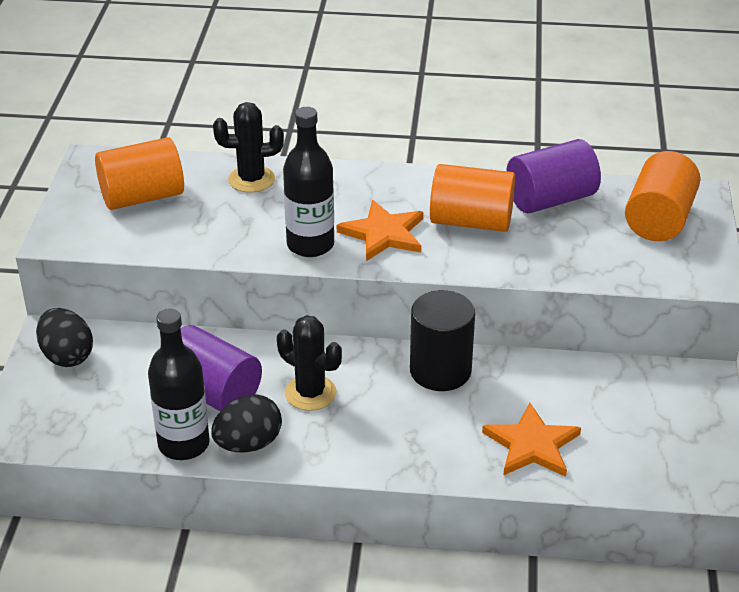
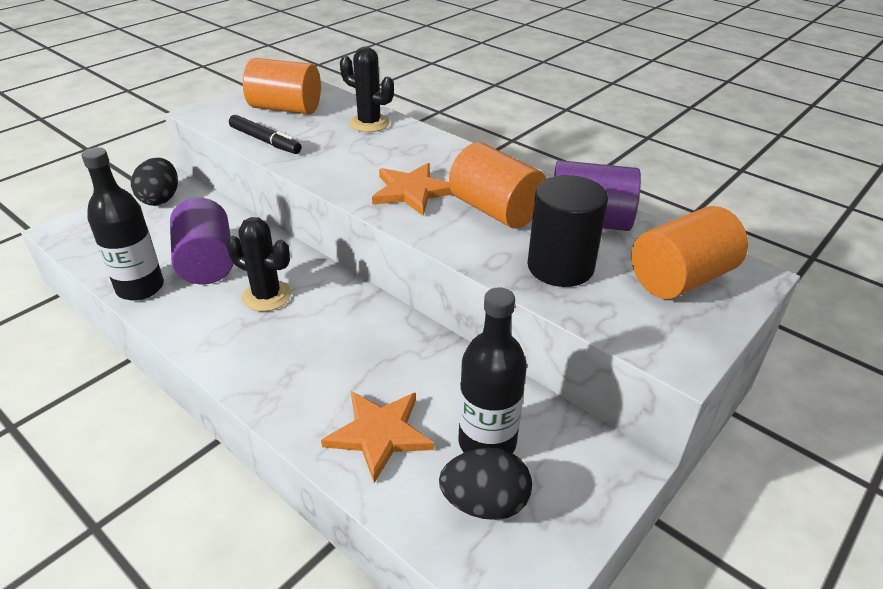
camera: 35 degrees right, 0 degrees up
black egg [211,394,282,452] -> black egg moved to [439,448,532,520]
black cactus [277,315,342,411] -> black cactus turned 45 degrees counterclockwise [226,217,291,312]
black bottle [283,107,334,257] -> black bottle moved to [459,287,527,453]
black cylinder [410,290,475,391] -> black cylinder moved to [527,175,608,287]
none -> black marker [229,115,301,154]

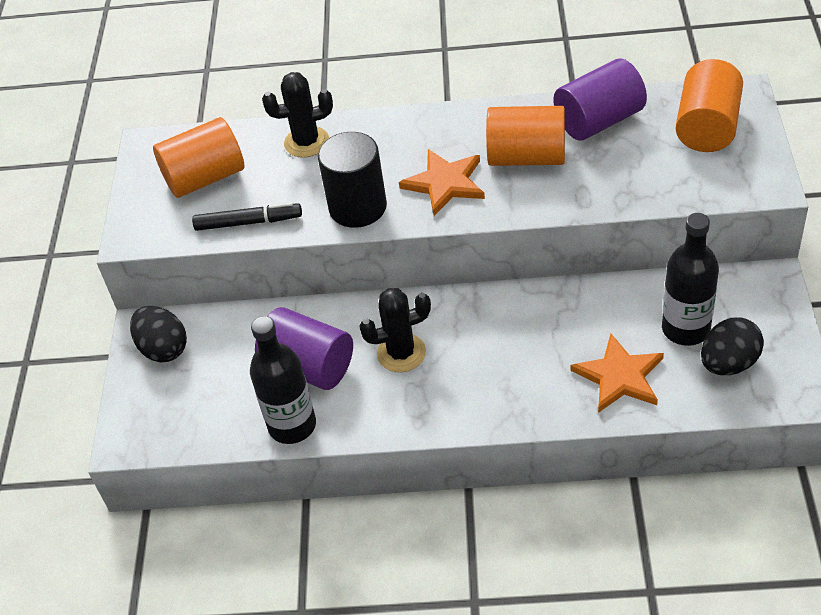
camera: 35 degrees left, 10 degrees up
black cylinder [527,175,608,287] -> black cylinder moved to [318,132,387,228]

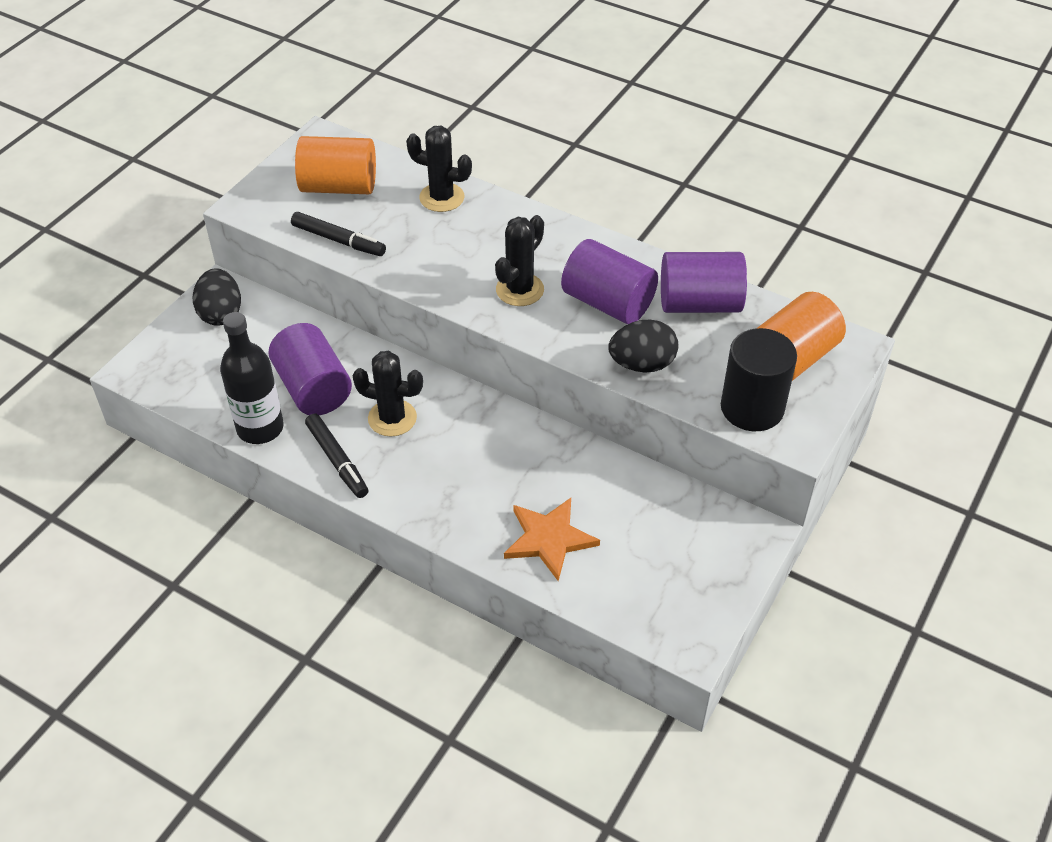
camera: 25 degrees right, 0 degrees up
black cylinder [318,132,387,228] -> black cylinder moved to [721,328,797,431]
orange star [399,149,485,216] -> black cactus [495,215,544,306]
orange cylinder [486,106,565,166] -> purple cylinder [561,239,658,324]
black bottle [662,213,719,346] -> none
black egg [701,317,764,375] -> black egg moved to [608,320,678,373]
none -> black marker [305,414,369,498]

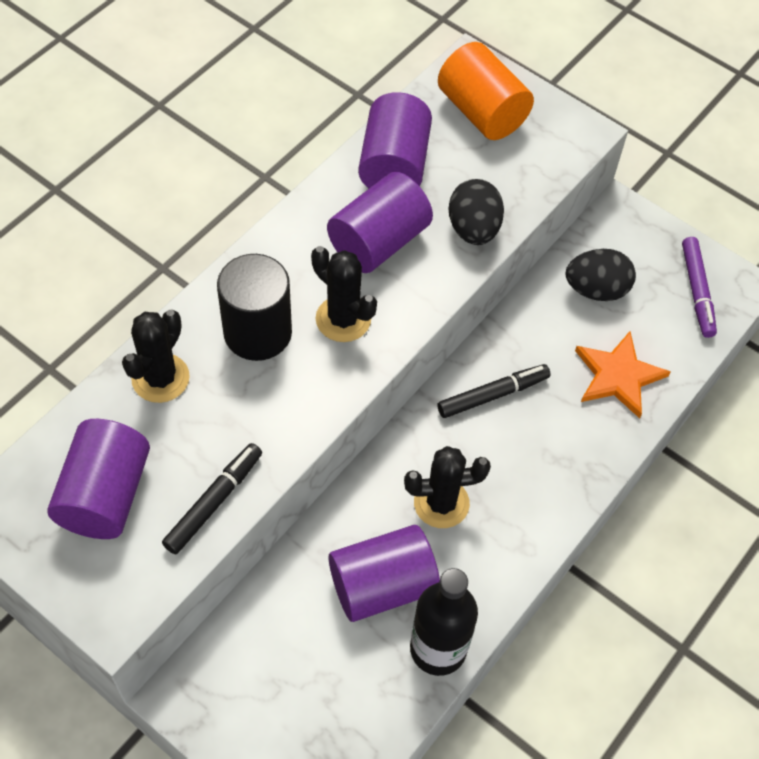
camera: 85 degrees left, 10 degrees up
black egg [193,268,241,326] -> black egg moved to [566,249,636,301]
orange cylinder [295,136,376,194] -> purple cylinder [47,419,150,539]
black marker [305,414,369,498] -> black marker moved to [437,364,551,418]
black cactus [353,351,423,437] -> black cactus turned 60 degrees clockwise [404,446,491,528]
black cylinder [721,328,797,431] -> black cylinder moved to [217,254,292,361]
none -> purple marker [682,237,717,338]

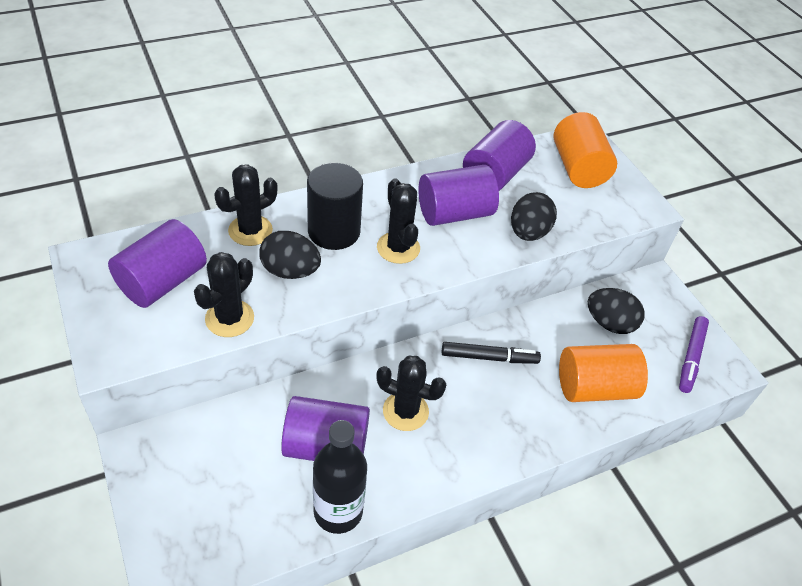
camera: 25 degrees right, 10 degrees down
black marker [162,443,262,554] -> black cactus [194,252,254,337]
orange star [575,331,671,418] -> orange cylinder [559,344,648,402]
none -> black egg [259,231,321,279]

